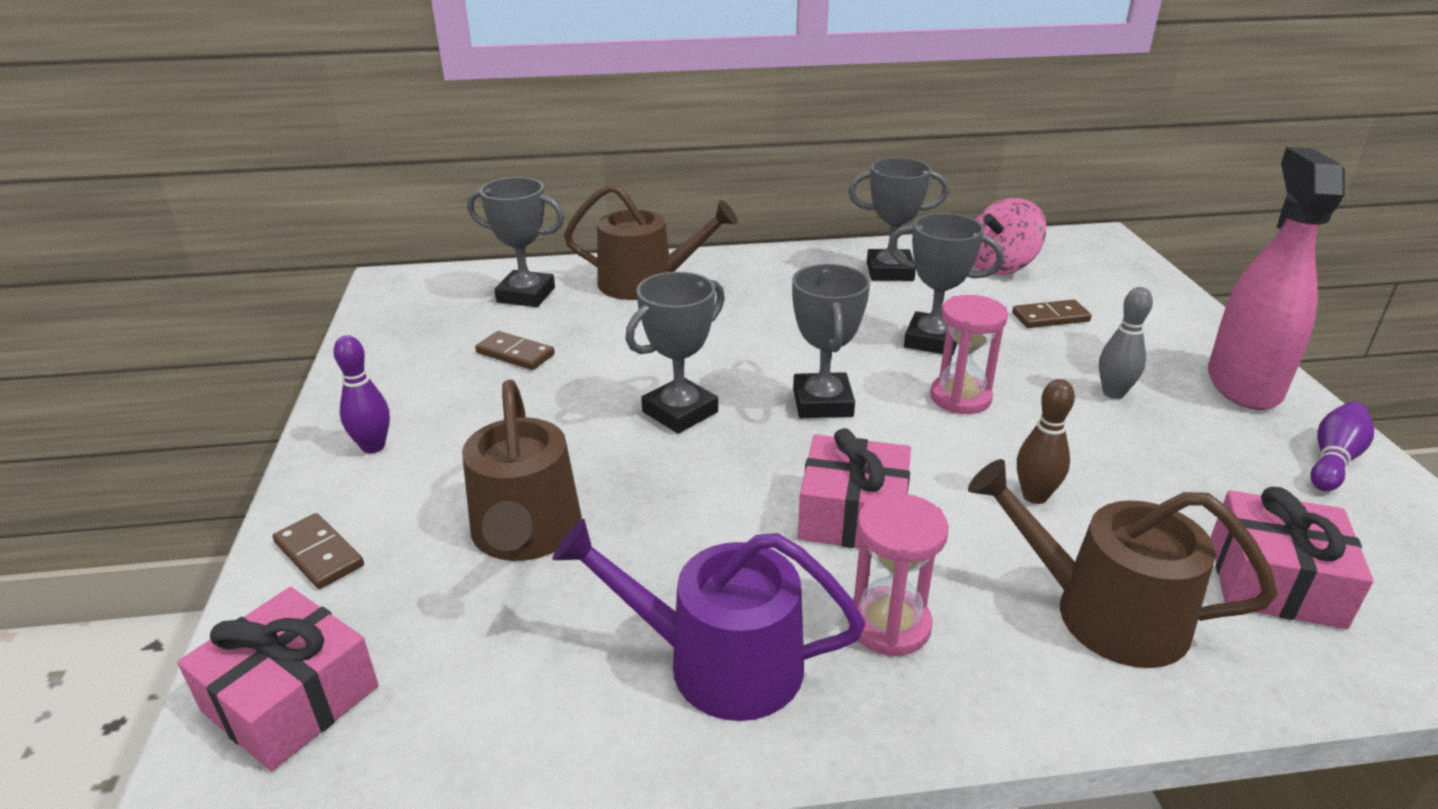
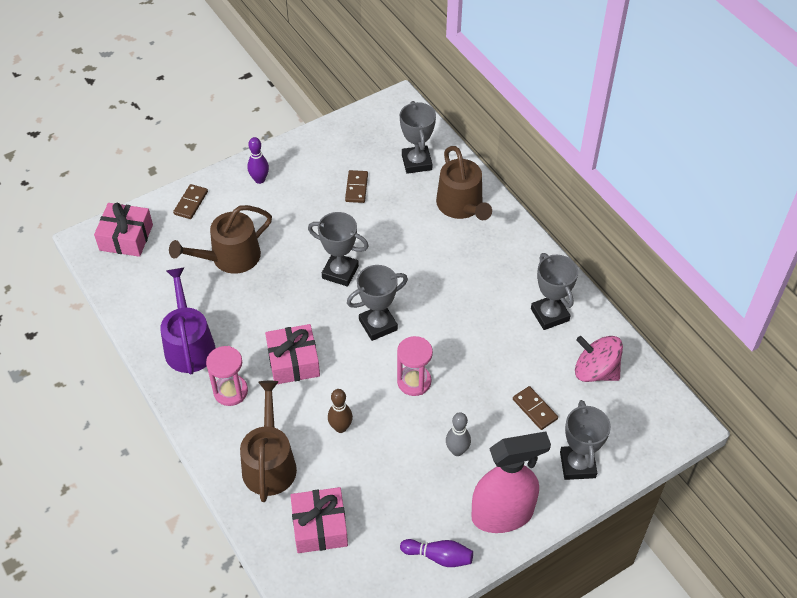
camera: 65 degrees right, 20 degrees up
grey trophy [888,213,1004,356] -> grey trophy moved to [560,400,611,480]

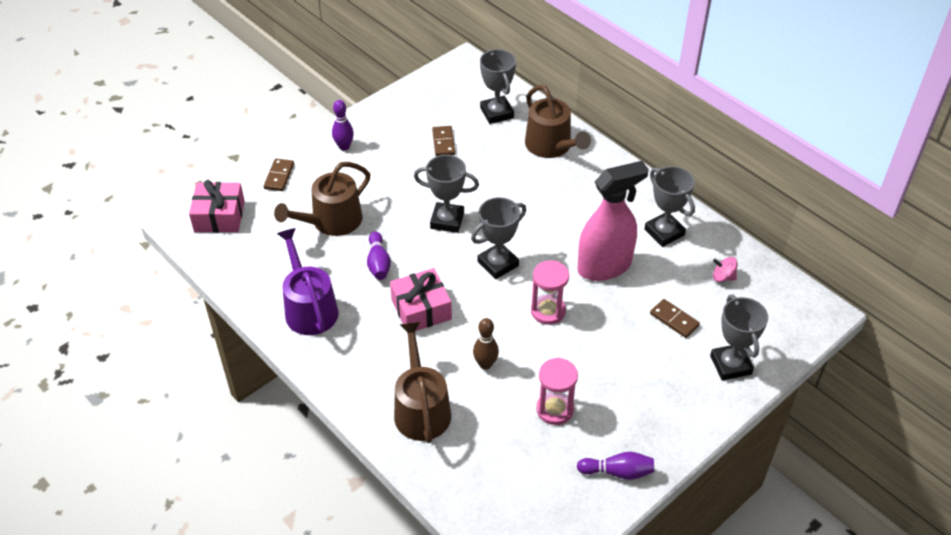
camera: 10 degrees left, 5 degrees down
pink hourglass [206,346,248,406] -> pink hourglass moved to [536,357,578,425]
pink gift [290,487,348,553] -> none
grey bowling pin [446,412,471,456] -> none
pink spray bottle [471,431,551,533] -> pink spray bottle moved to [578,161,649,281]
pink spinning top [575,336,623,382] -> pink spinning top [713,257,738,282], size x0.52
none -> purple bowling pin [367,231,391,280]

